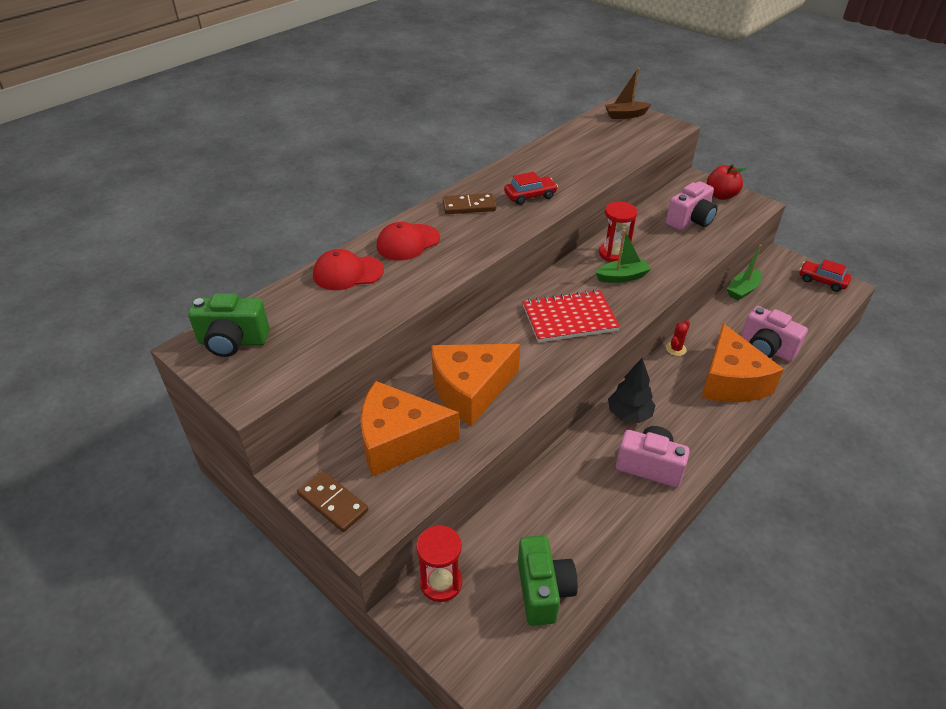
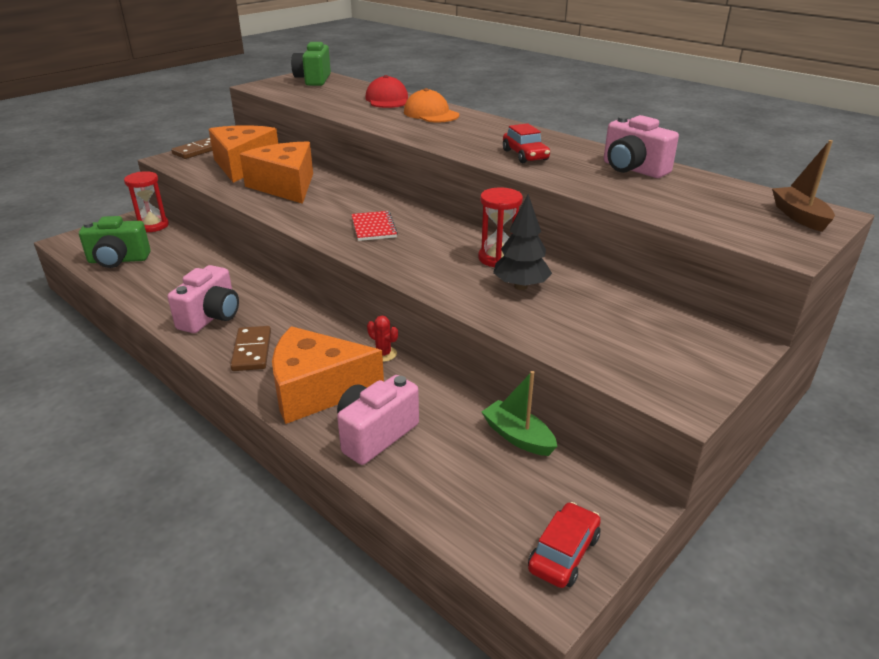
camera: 90 degrees right, 10 degrees down
red cap [376,222,440,260] -> orange cap [404,88,459,122]
brown domino [443,193,496,214] -> brown domino moved to [230,326,271,371]
red notebook [523,290,620,343] -> red notebook [351,211,398,241], size x0.61
green boat [595,230,651,283] -> none
black tree [608,358,656,423] -> black tree moved to [493,194,552,290]
pink camera [666,181,718,231] -> pink camera moved to [604,115,679,178]
red apple [707,164,746,200] -> none

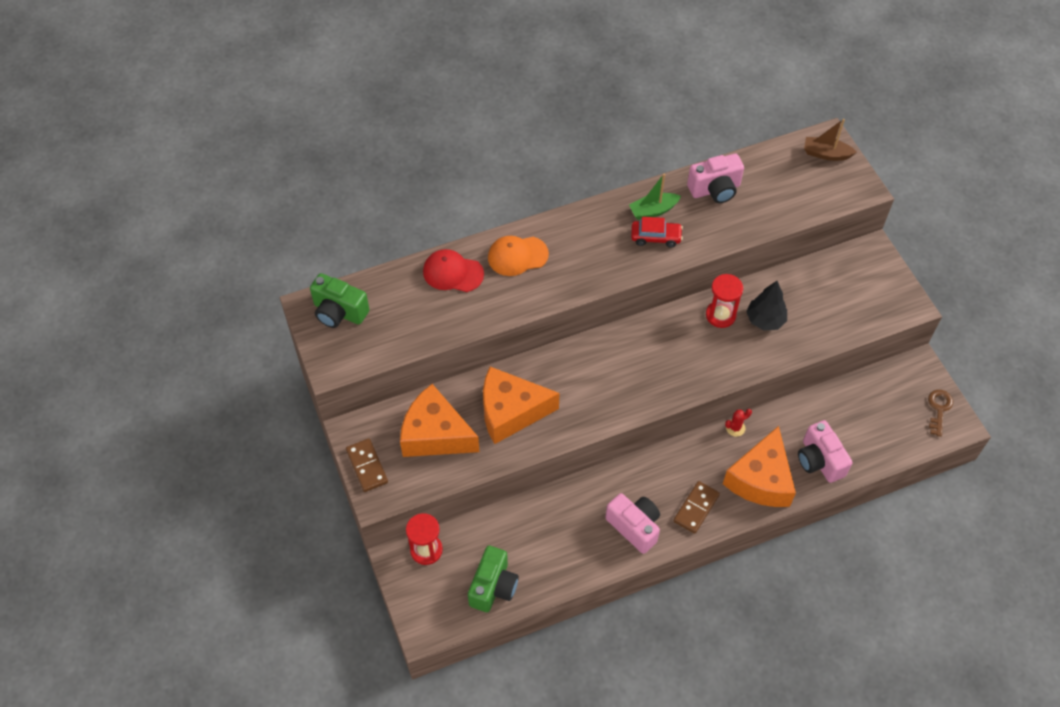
camera: 65 degrees left, 25 degrees up
brown domino [230,326,271,371] -> brown domino turned 75 degrees counterclockwise [673,481,720,534]
red notebook [351,211,398,241] -> none
green boat [482,371,557,456] -> green boat moved to [629,174,681,220]
red car [528,502,601,588] -> brown key [928,390,953,437]

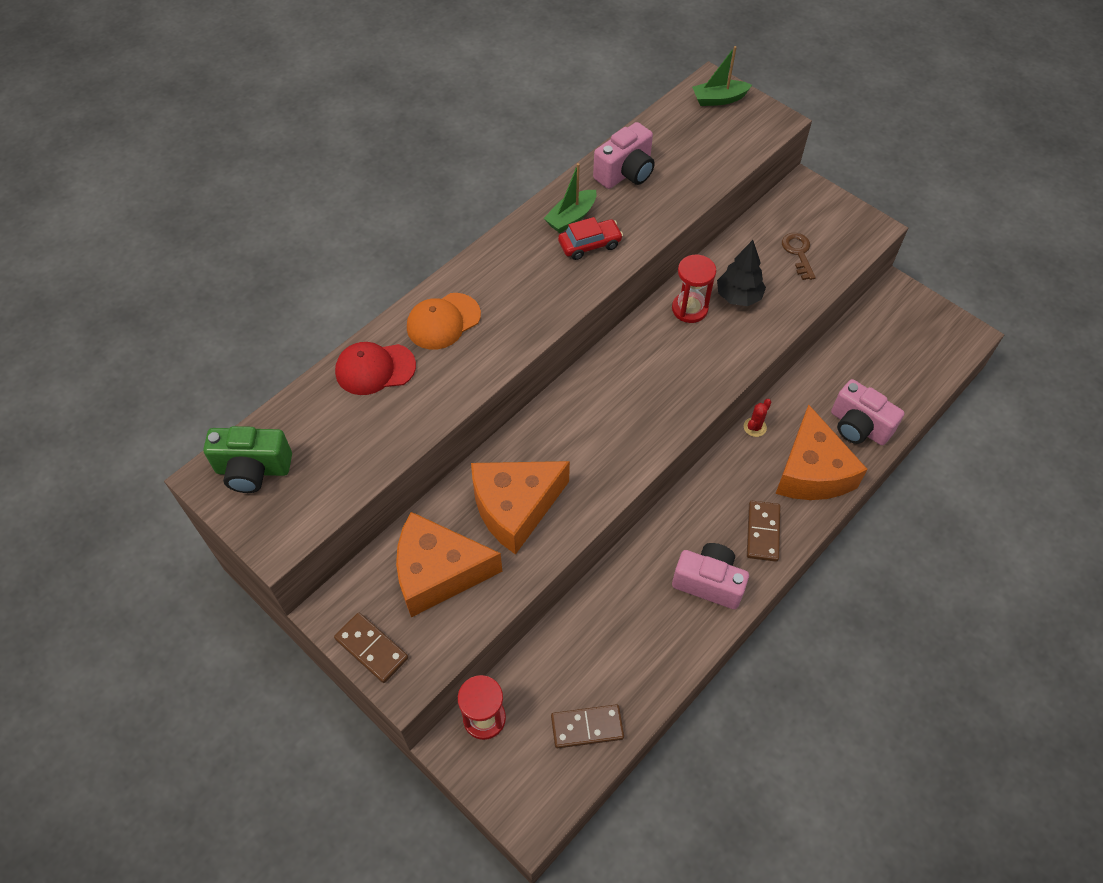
camera: 25 degrees left, 0 degrees up
green camera [468,546,519,612] -> brown domino [551,704,624,748]
brown boat [804,119,857,161] -> green boat [692,46,752,106]
brown key [928,390,953,437] -> brown key moved to [782,233,816,280]

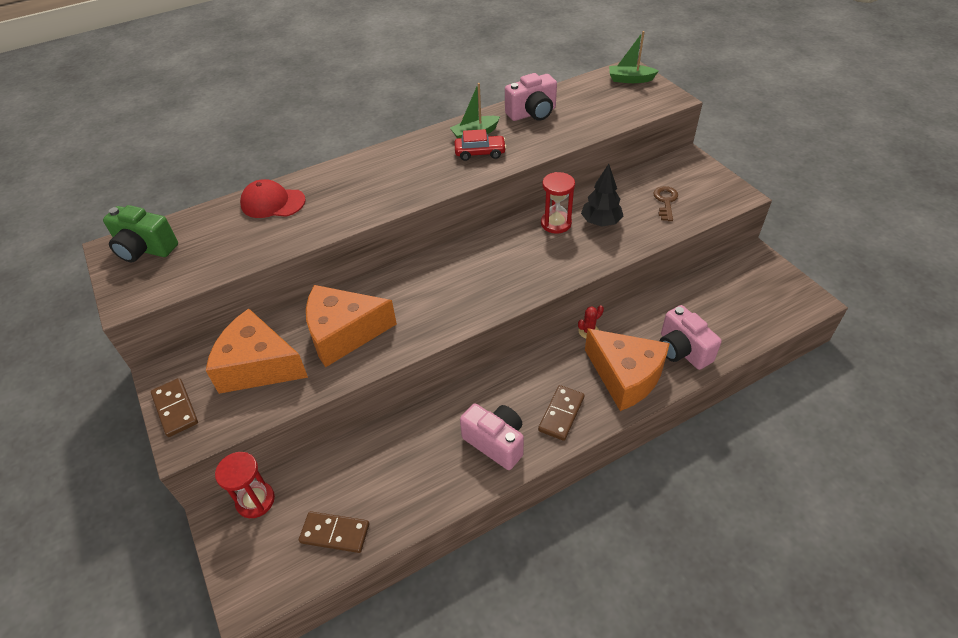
camera: 20 degrees right, 10 degrees down
orange cap [407,293,481,349] -> none
orange cheese [775,405,868,500] -> orange cheese turned 60 degrees counterclockwise [585,328,670,411]

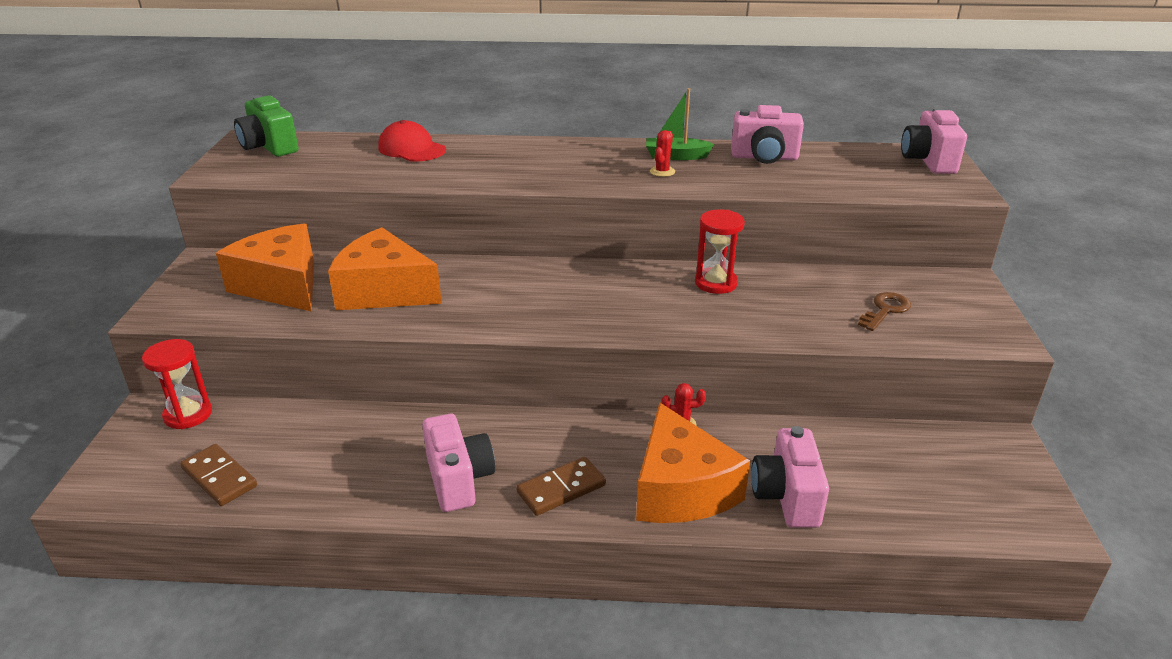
camera: 30 degrees right, 15 degrees down
brown domino [151,378,198,437] -> none
red car [454,129,506,161] -> red cactus [650,130,675,177]
black tree [581,164,624,227] -> none
green boat [609,31,659,83] -> pink camera [901,107,967,174]

